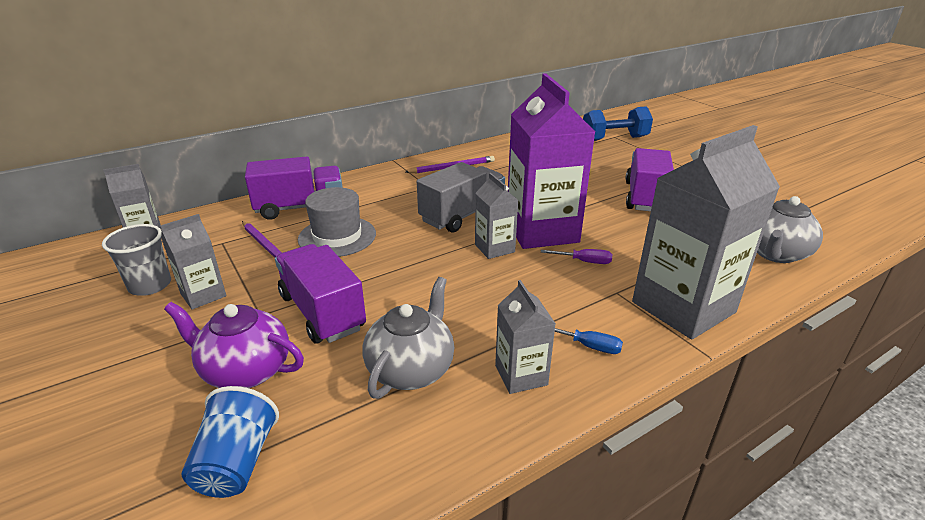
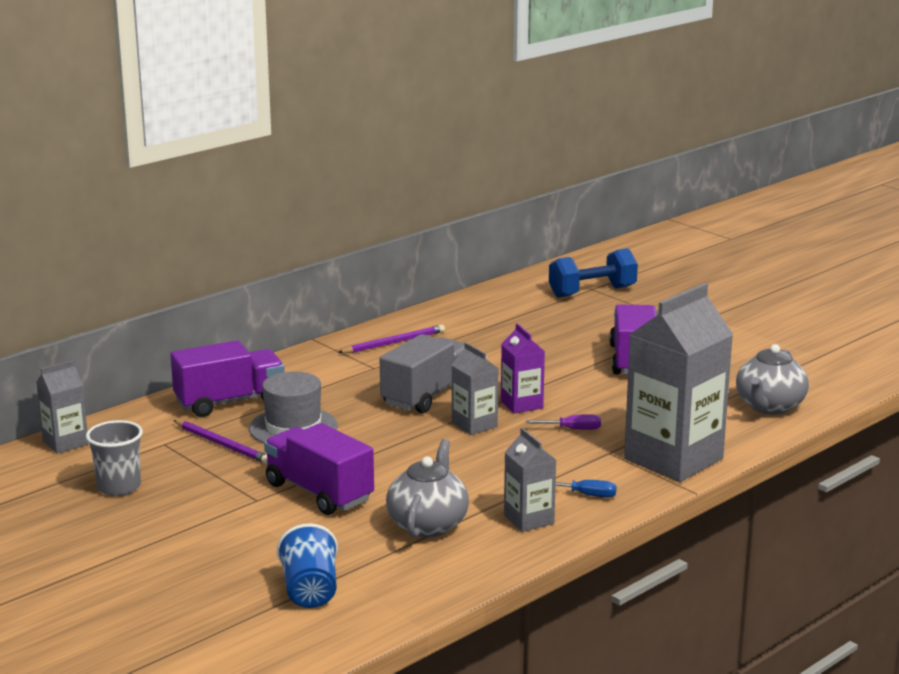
camera: 10 degrees left, 10 degrees down
grey carton [160,214,226,310] -> none
purple teapot [164,302,304,388] -> none
purple carton [508,73,595,249] -> purple carton [501,323,545,414], size x0.49

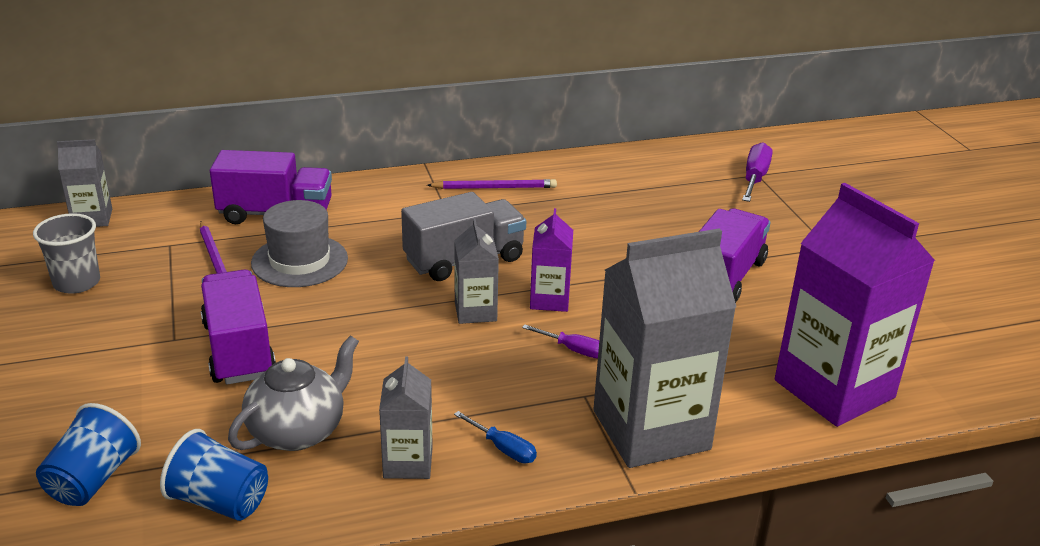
camera: 25 degrees right, 10 degrees up
blue dumbbell [549,248,638,298] -> purple screwdriver [742,142,773,202]
grey teapot [736,344,809,415] -> purple carton [775,183,935,427]
none -> blue cup [160,429,268,521]

